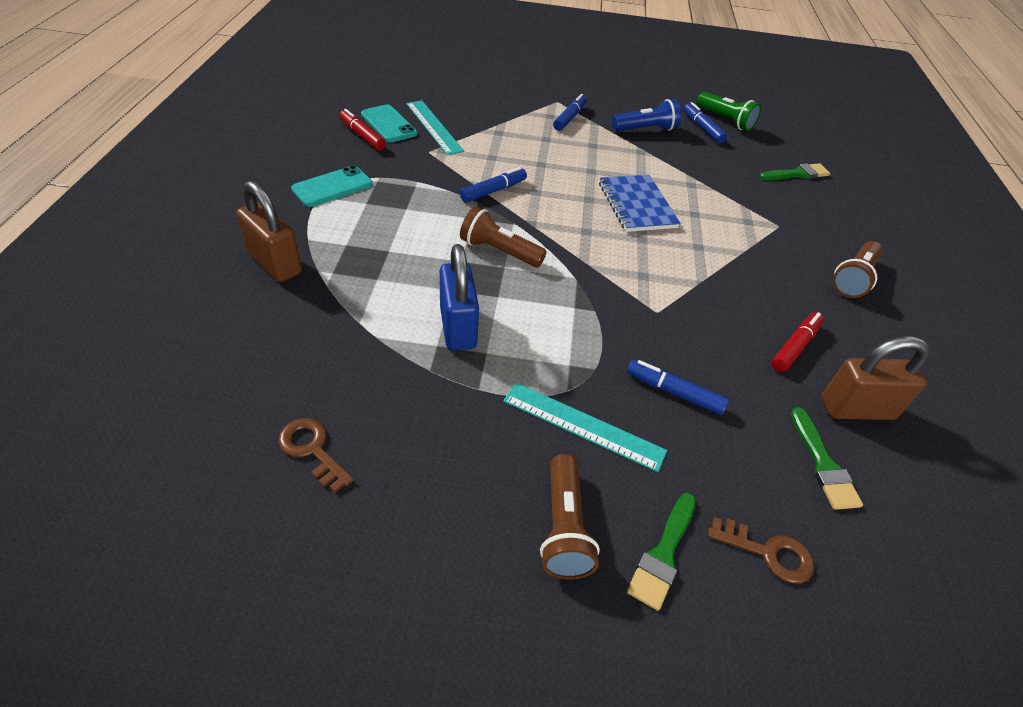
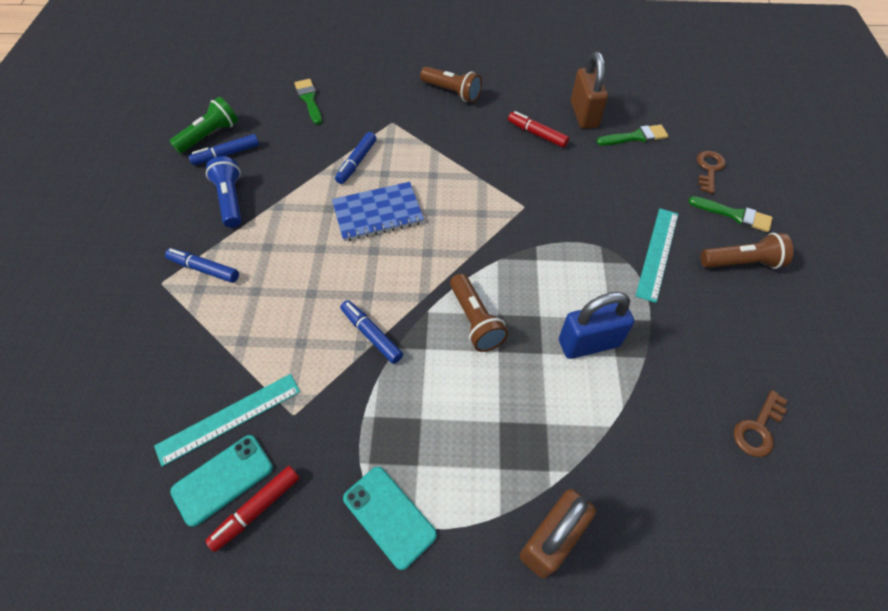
camera: 90 degrees left, 10 degrees up
brown flashlight [460,206,546,267] -> brown flashlight turned 45 degrees counterclockwise [450,274,508,352]
blue marker [627,360,729,415] -> blue marker moved to [335,132,377,184]

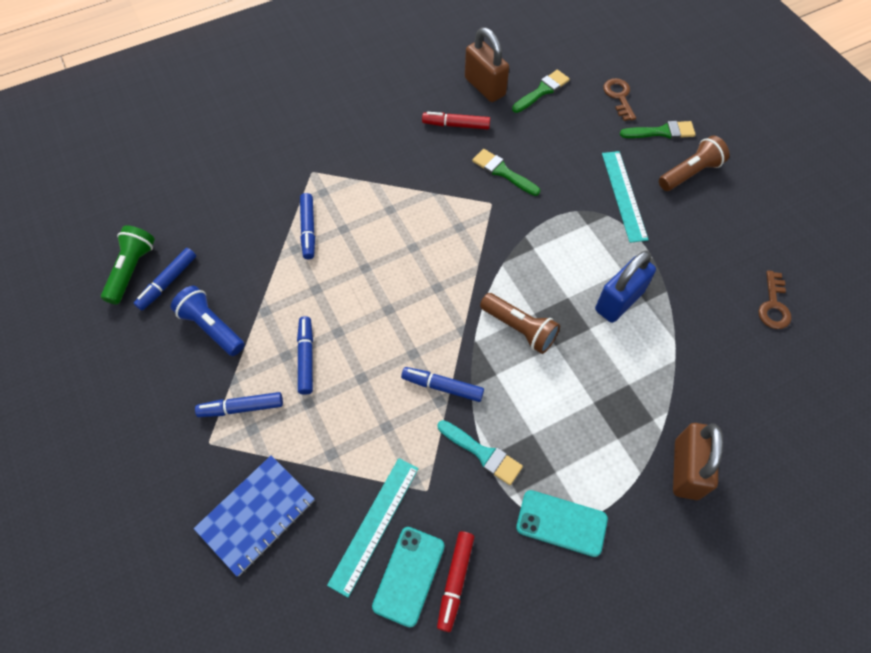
camera: 30 degrees left, 5 degrees up
green brush [294,79,322,125] -> green brush moved to [472,149,540,196]
blue notebook [332,182,424,242] -> blue notebook moved to [193,455,315,576]
brown flashlight [420,66,482,103] -> none
none -> blue marker [297,316,313,395]
none -> turquoise brush [438,420,523,485]

